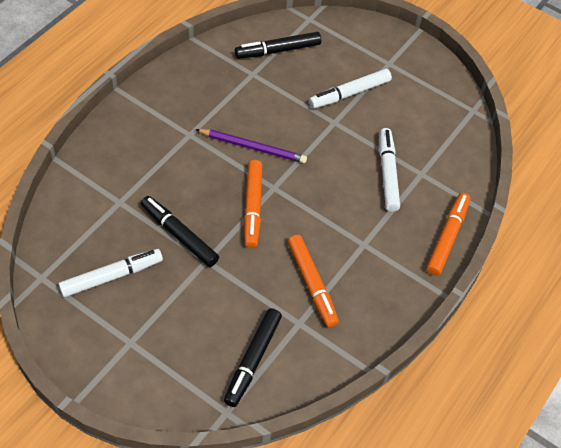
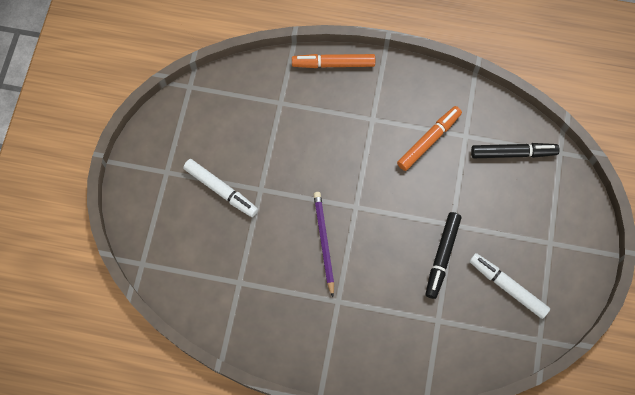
camera: 110 degrees left, 15 degrees up
black marker [235,32,321,59] -> none
orange marker [244,160,263,248] -> none
white marker [380,128,400,212] -> none

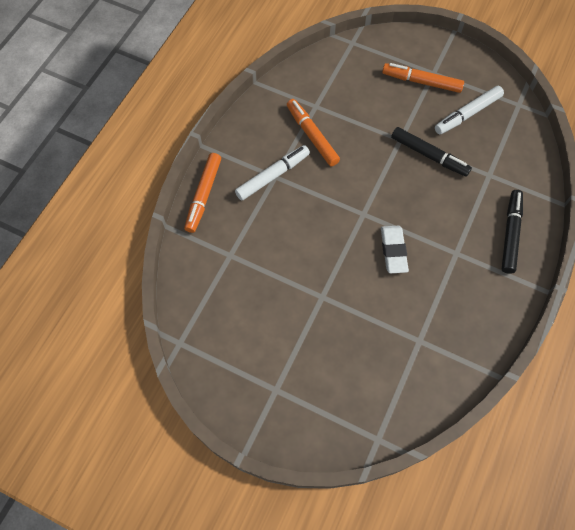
camera: 75 degrees left, 5 degrees down
white marker [183,159,258,217] -> white marker moved to [235,145,310,201]
purple pencil [313,192,334,297] -> white eraser [381,226,409,273]
black marker [471,143,560,158] -> black marker moved to [502,190,523,274]
none -> orange marker [382,63,464,93]

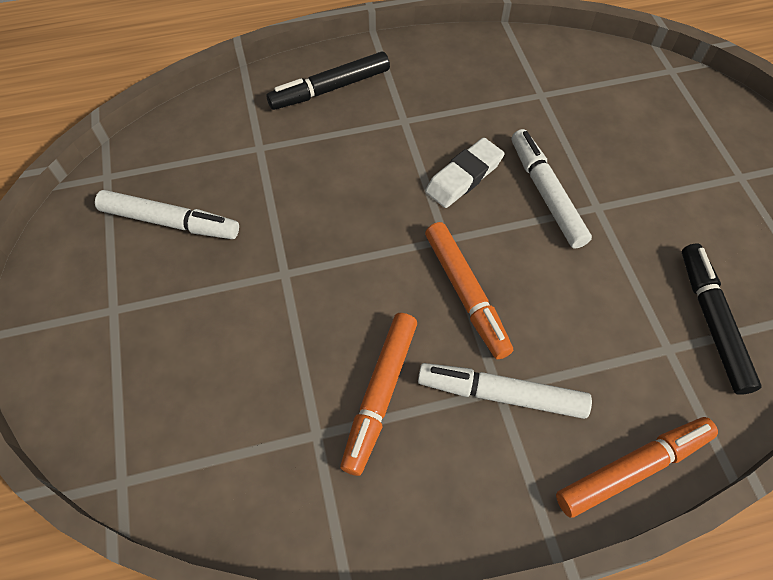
camera: 130 degrees left, 5 degrees down
orange marker [382,63,464,93] -> orange marker moved to [425,222,513,359]
black marker [391,127,472,177] -> black marker moved to [682,243,762,395]
none -> white marker [512,129,592,249]

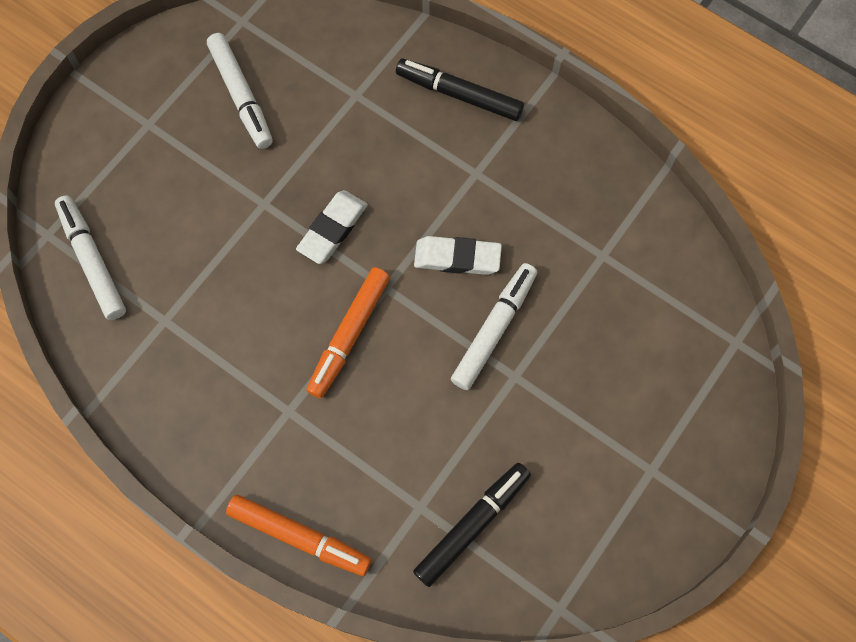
camera: 50 degrees right, 10 degrees up
orange marker [340,313,417,476] -> none
white marker [418,363,592,419] -> white marker moved to [55,195,126,320]
none -> white eraser [296,190,368,264]

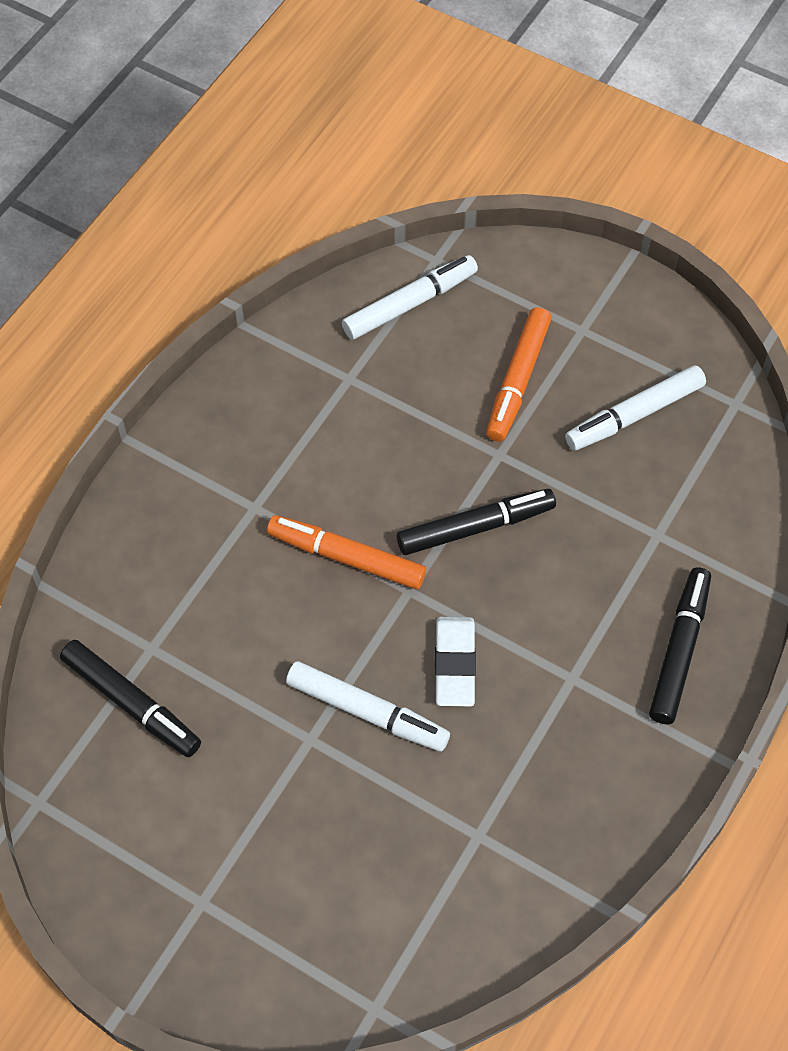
camera: 85 degrees right, 10 degrees down
orange marker [226,495,371,576] -> orange marker moved to [486,307,551,442]
white eraser [296,190,368,264] -> black marker [397,489,556,555]

